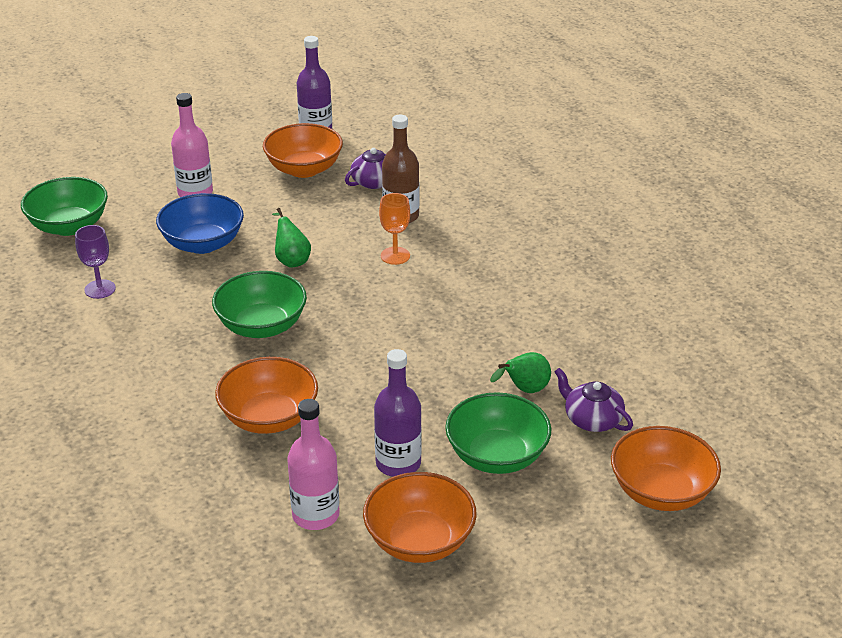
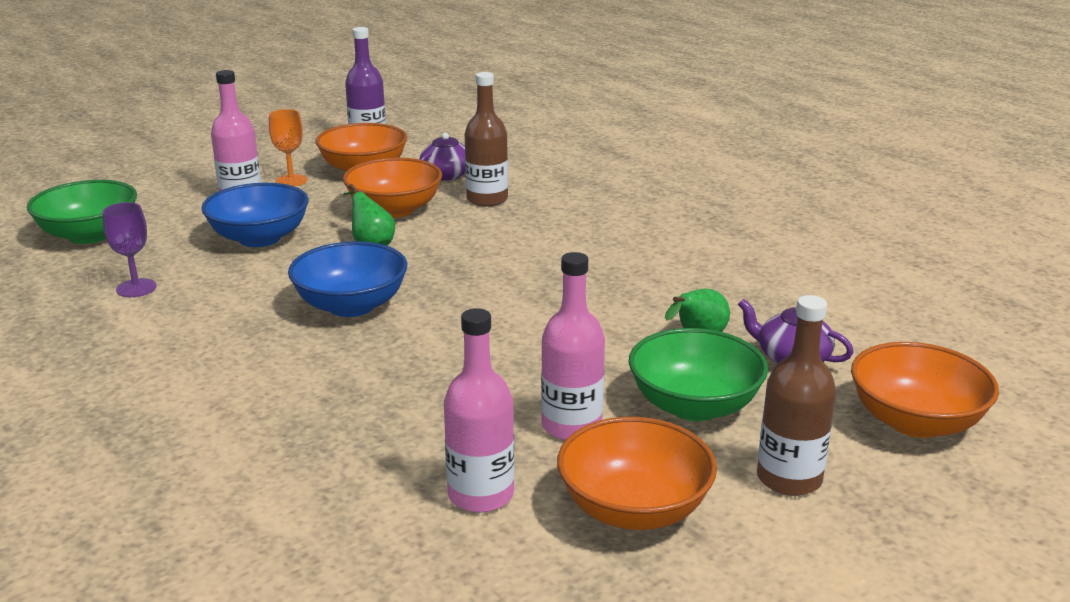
camera: 10 degrees left, 10 degrees down
green bowl [212,271,307,338] -> blue bowl [288,241,407,317]
orange bowl [215,357,318,434] -> orange bowl moved to [343,158,442,218]
purple bottle [374,349,422,477] -> pink bottle [541,252,605,440]
orange goblet [379,193,410,265] -> orange goblet moved to [269,109,307,187]
none -> brown bottle [757,295,836,496]

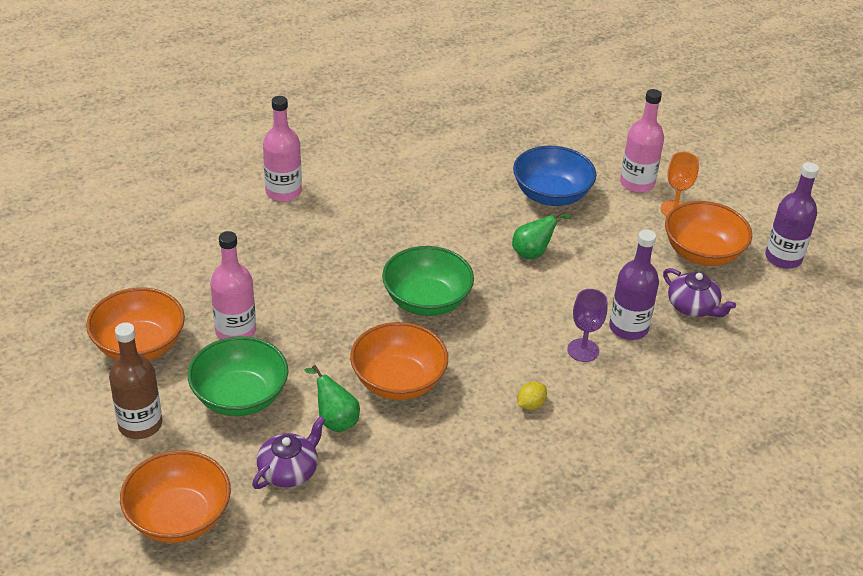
camera: 95 degrees right, 15 degrees up
green bowl [27,180,137,244] -> green bowl moved to [382,246,474,316]
purple goblet [102,202,156,297] -> purple goblet moved to [567,289,607,362]
blue bowl [288,241,407,317] -> none
orange bowl [343,158,442,218] -> orange bowl moved to [350,322,448,400]
pink bottle [444,308,515,513] -> pink bottle moved to [263,96,302,202]
brown bottle [465,72,508,207] -> purple bottle [609,230,659,340]
none -> yellow lemon [517,382,547,410]

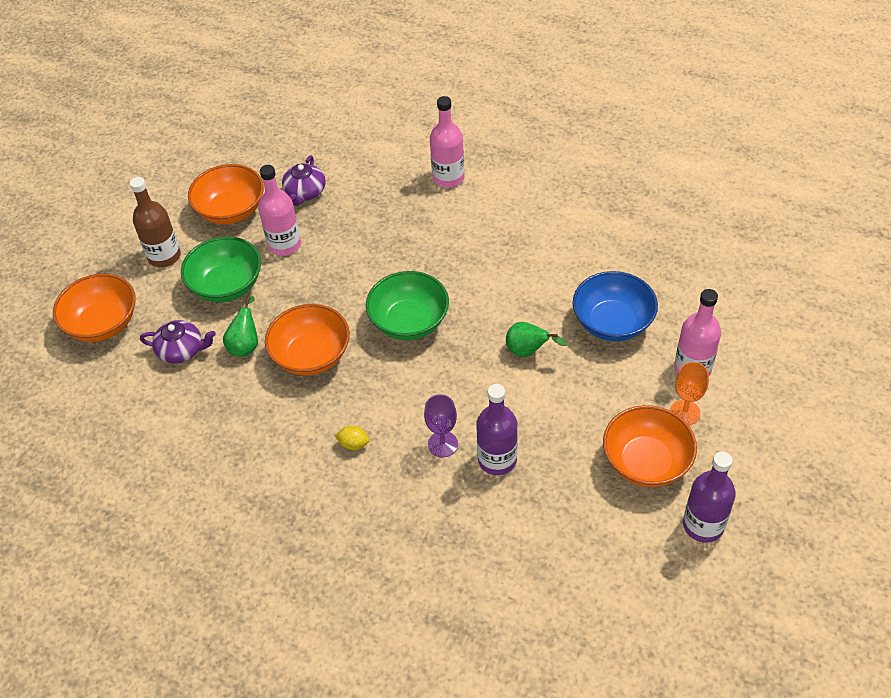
camera: 60 degrees right, 10 degrees up
purple teapot [663,268,736,317] -> purple teapot moved to [282,155,326,206]

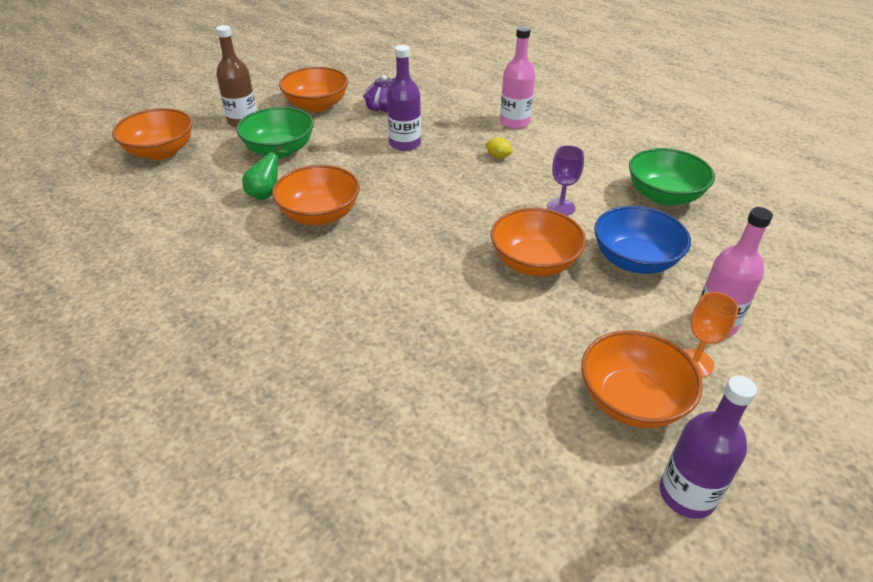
camera: 15 degrees right, 10 degrees down
purple teapot [140,320,216,364] -> none
pink bottle [258,165,301,256] -> none
yellow lemon [335,426,369,450] -> yellow lemon moved to [485,137,513,159]
green bowl [366,271,449,340] -> green bowl moved to [629,148,715,206]
purple goblet [424,394,458,457] -> purple goblet moved to [547,145,584,216]
purple bottle [476,384,518,475] -> purple bottle moved to [387,45,421,151]
green pear [506,322,567,357] -> orange bowl [491,208,586,276]

